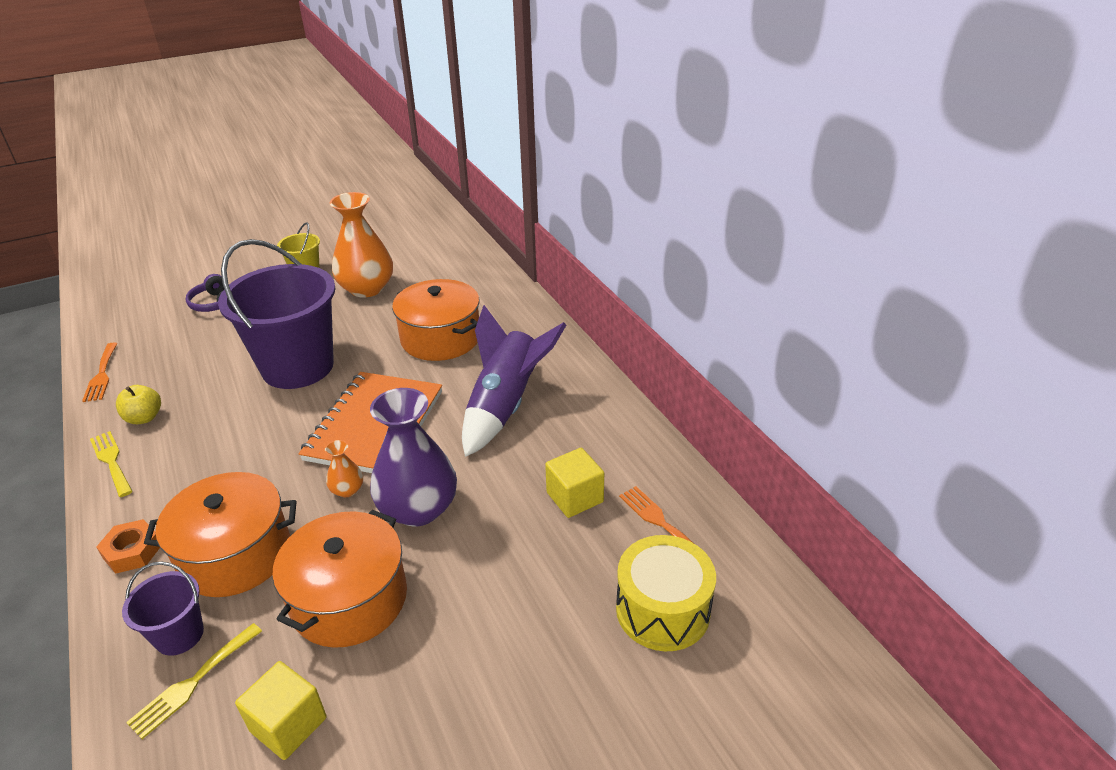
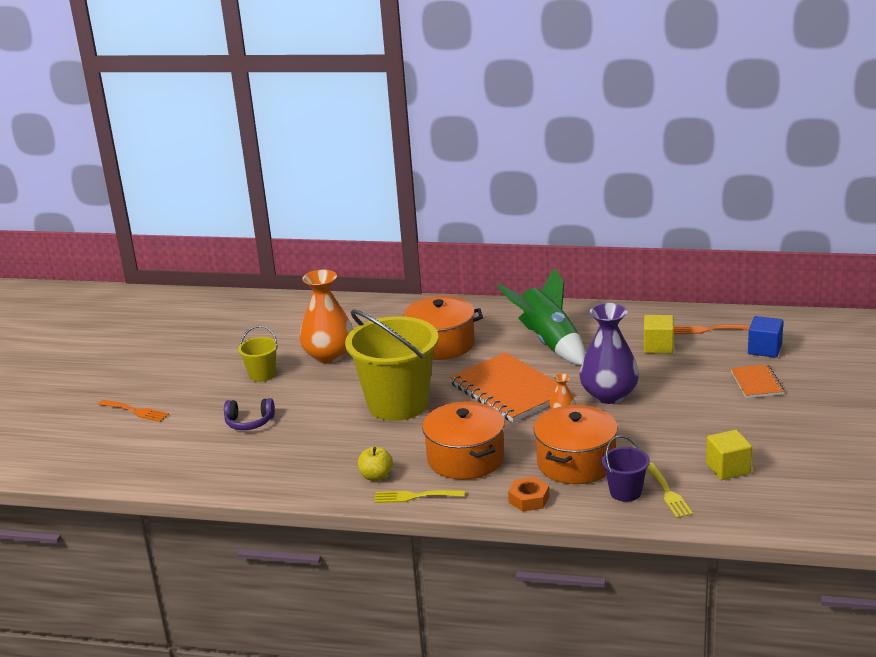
camera: 50 degrees left, 10 degrees down
orange fork [82,342,118,402] -> orange fork moved to [98,400,169,422]
purple bucket [218,239,335,389] -> yellow bucket [345,310,438,421]
orange pot [272,510,407,648] -> orange pot moved to [422,401,505,480]
purple rocket [462,305,566,457] -> green rocket [497,267,586,365]
yellow drum [616,535,716,651] -> blue cube [748,316,783,358]
none -> orange notebook [731,364,784,398]

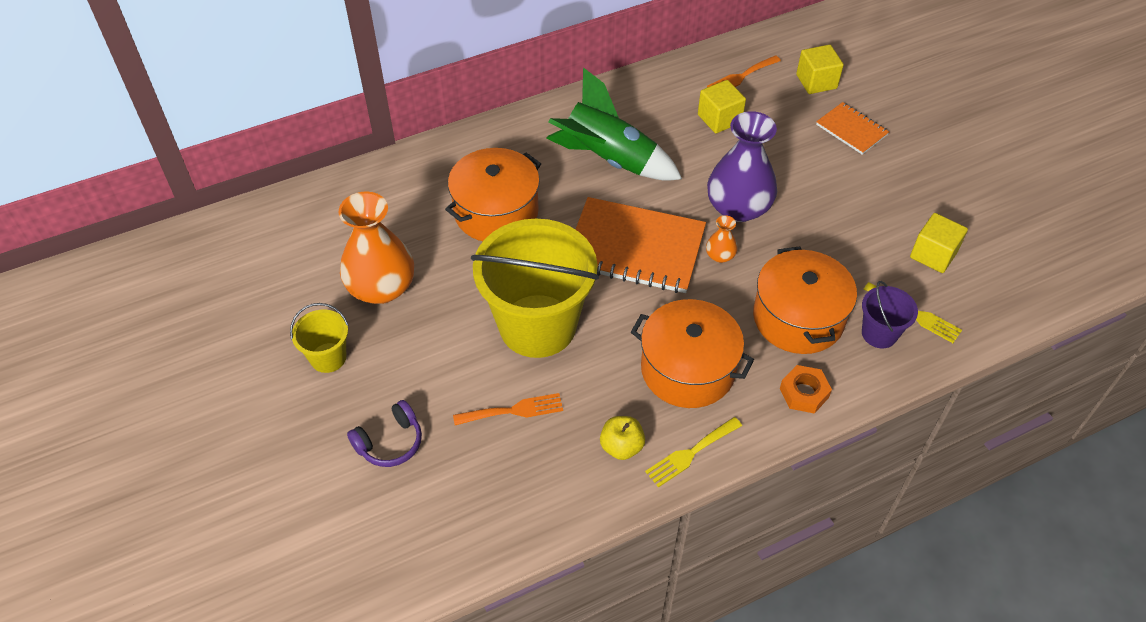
camera: 40 degrees left, 25 degrees up
orange fork [98,400,169,422] -> orange fork moved to [453,393,563,425]
blue cube [748,316,783,358] -> yellow cube [796,45,844,94]

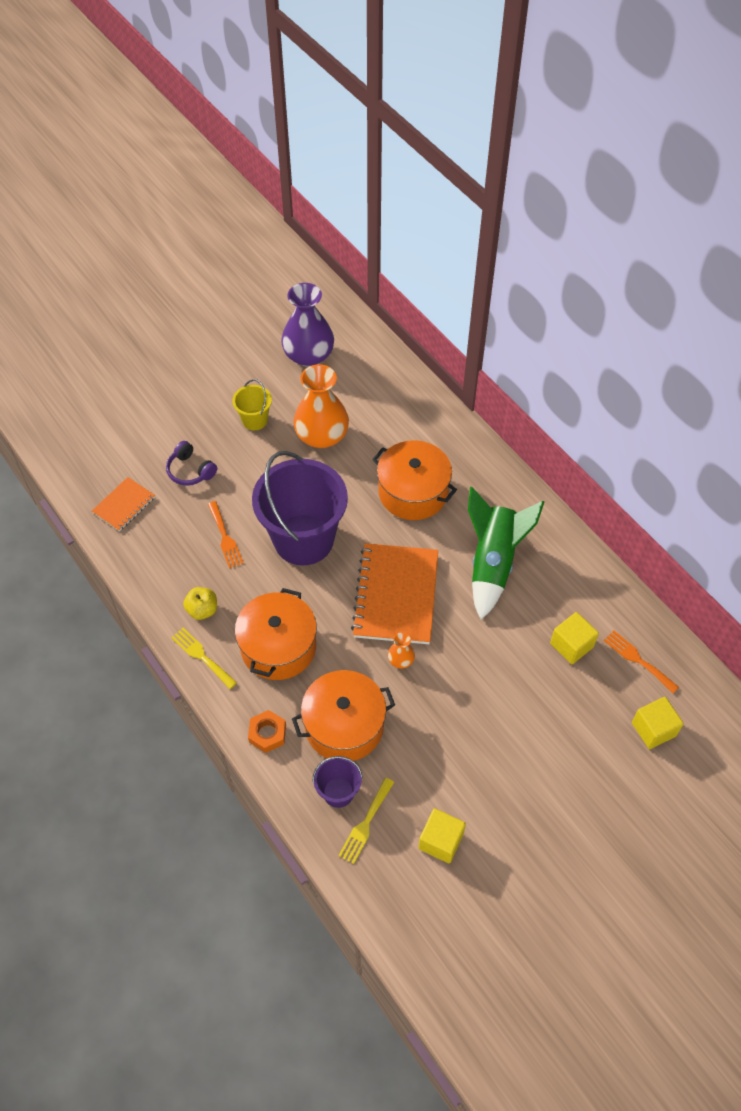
camera: 80 degrees right, 5 degrees up
yellow bucket [471,219,599,358] -> purple bucket [252,451,348,566]
purple vase [707,111,777,222] -> purple vase moved to [281,283,334,367]
orange notebook [816,102,889,155] -> orange notebook moved to [92,477,155,531]

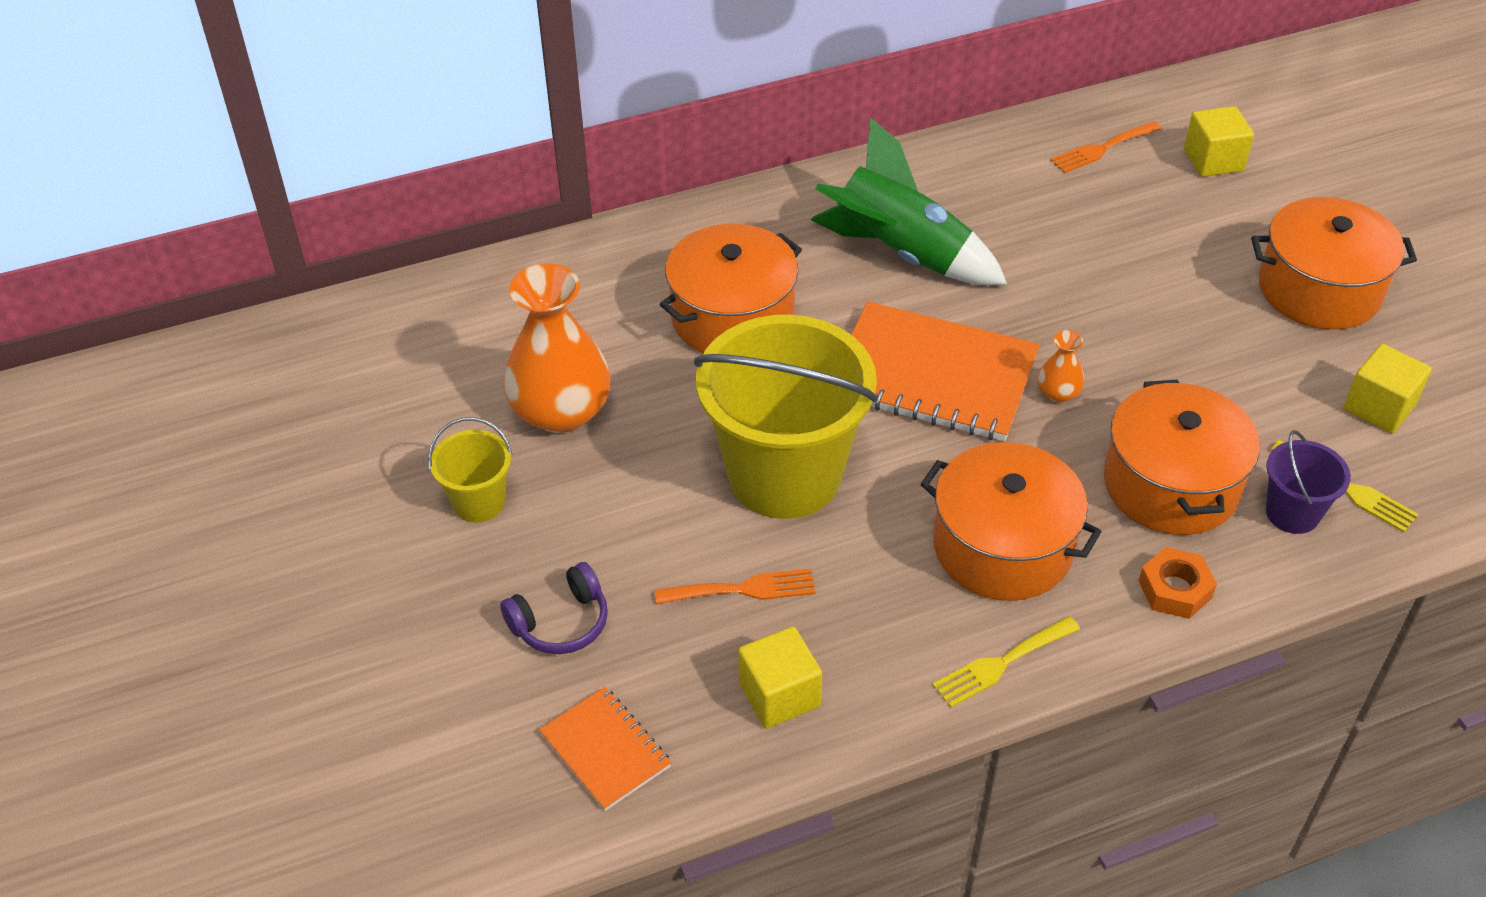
camera: 75 degrees left, 10 degrees down
yellow apple [183,587,217,620] -> none
purple bucket [252,451,348,566] -> yellow bucket [694,315,878,519]
purple vase [281,283,334,367] -> none
yellow cube [550,612,599,664] -> yellow cube moved to [738,626,822,728]
none -> orange pot [1251,197,1417,330]

